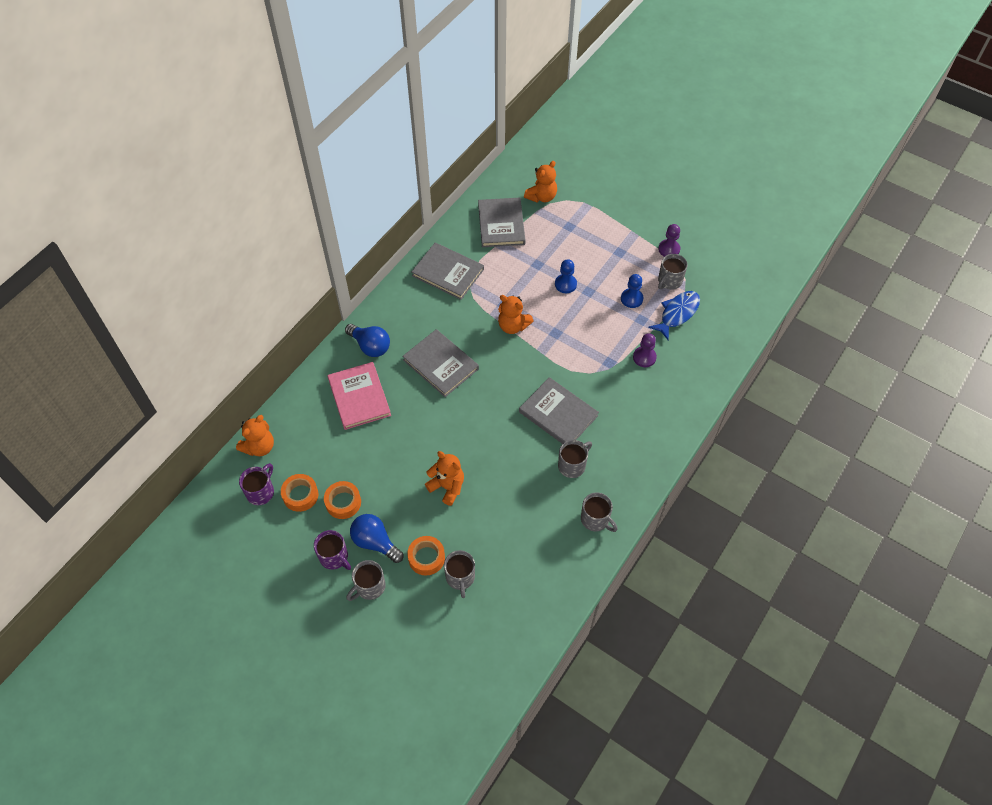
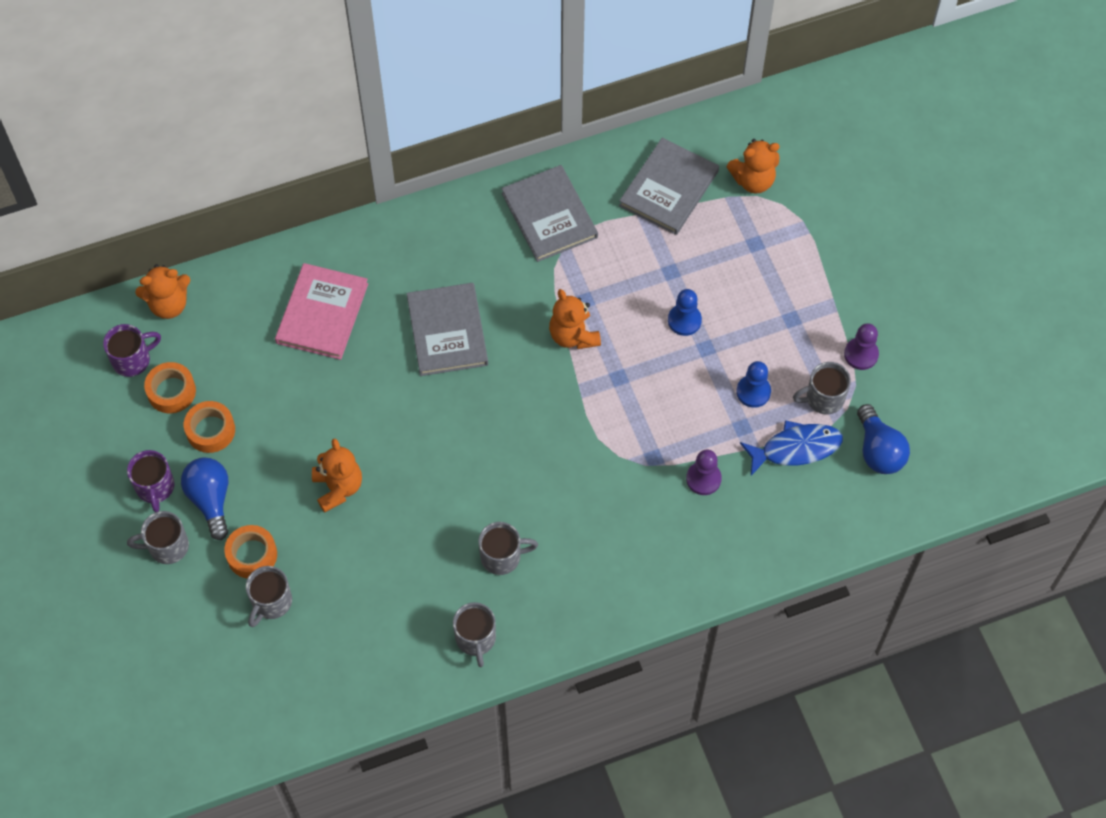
camera: 35 degrees right, 5 degrees up
blue light bulb [345,324,390,357] -> blue light bulb moved to [857,404,910,474]
grey book [519,377,599,444] -> none

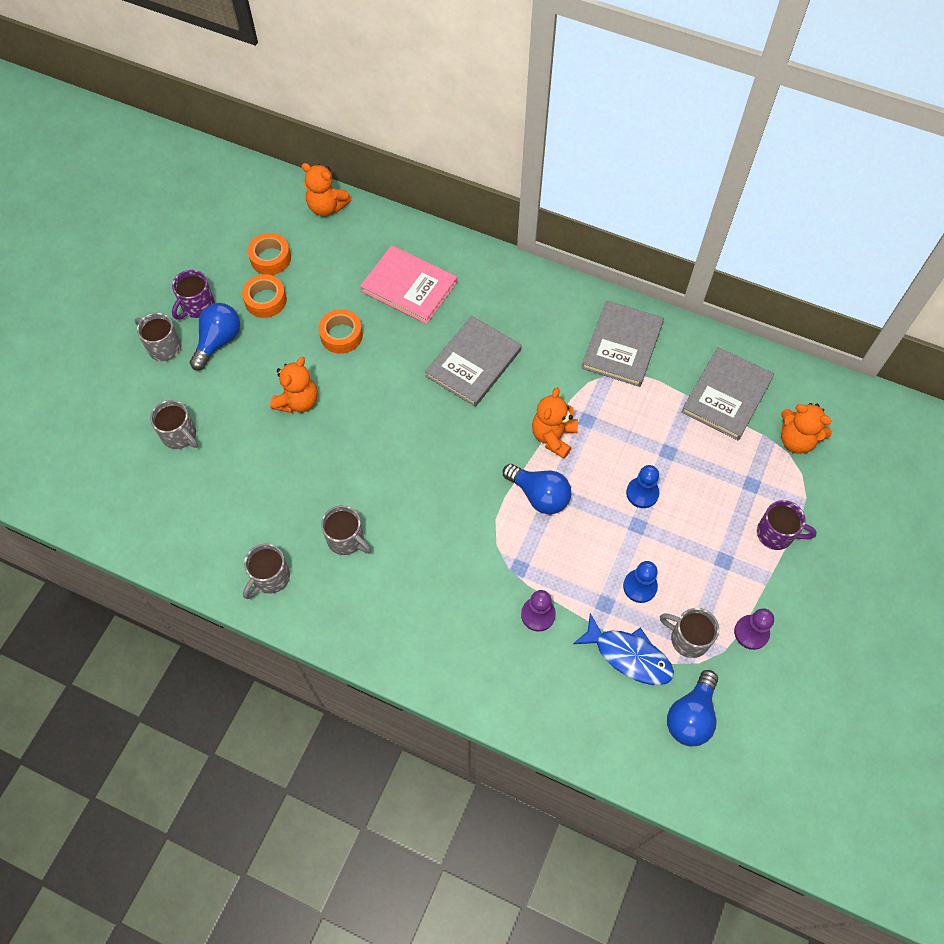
camera: 45 degrees right, 0 degrees up
purple mug [103,324,161,377] -> purple mug moved to [757,500,817,550]
orange tape [224,525,277,579] -> orange tape moved to [318,309,363,354]
grey mug [246,566,292,627] -> grey mug turned 120 degrees counterclockwise [150,400,198,449]
pink book [275,263,368,360] -> pink book turned 60 degrees clockwise [360,245,457,324]
grey book [619,138,719,235] -> grey book turned 45 degrees counterclockwise [681,347,774,440]
none -> blue light bulb [503,464,572,514]

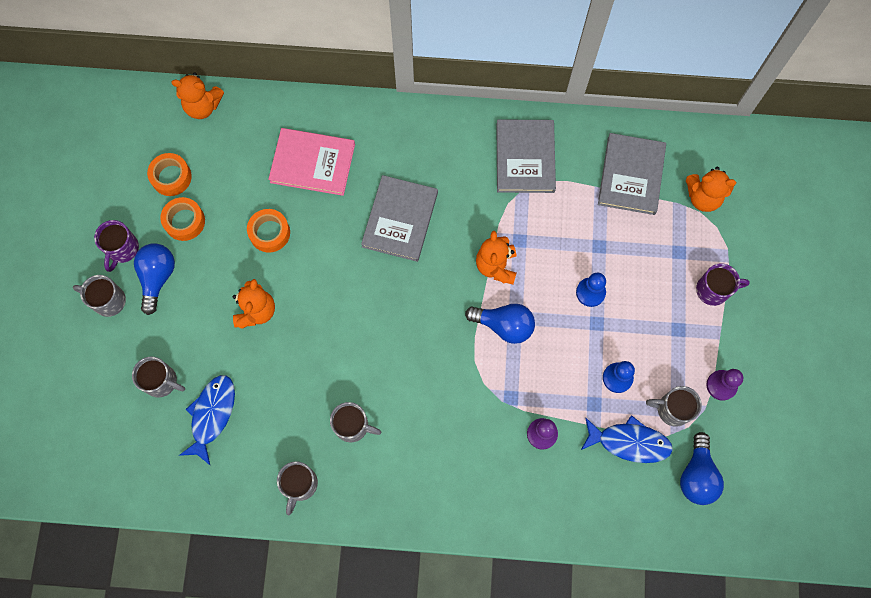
camera: 20 degrees left, 10 degrees up
none -> blue fish [179,375,235,466]

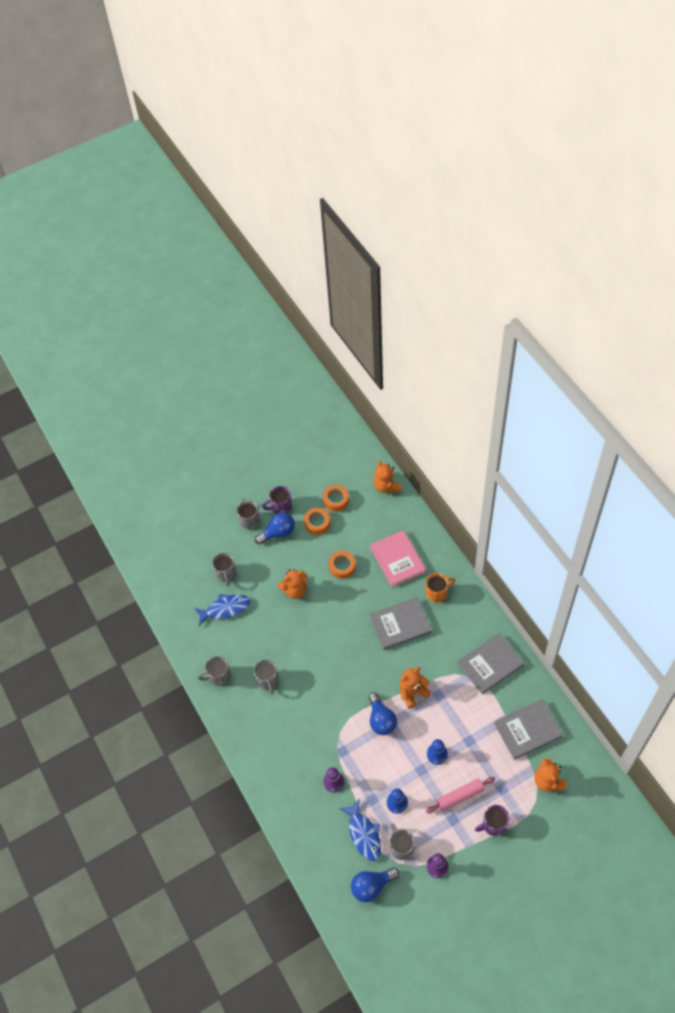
camera: 60 degrees right, 15 degrees down
purple mug [696,263,750,306] -> purple mug turned 105 degrees clockwise [475,805,510,836]
none -> orange mug [426,573,456,603]
none -> pink rolling pin [426,777,495,813]

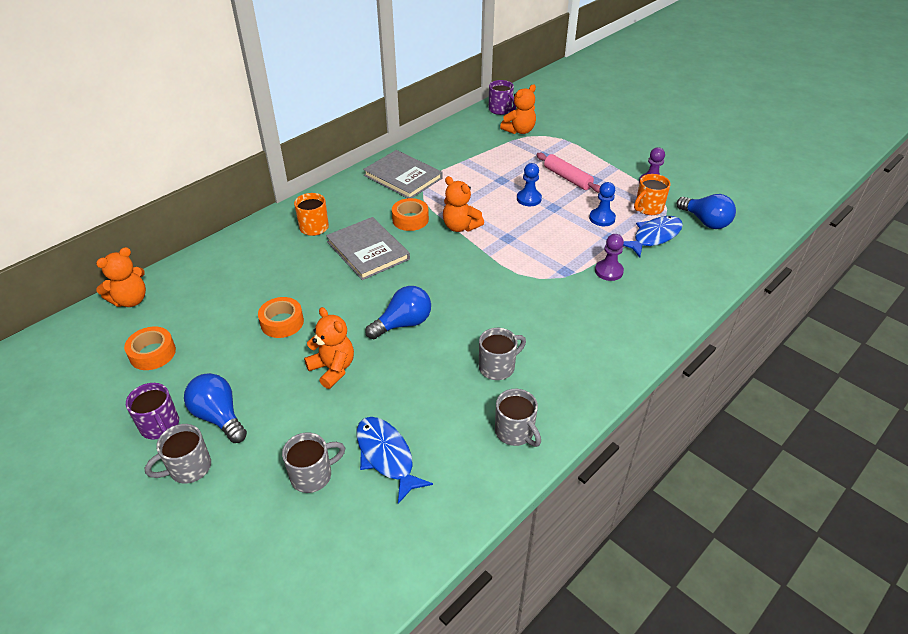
camera: 110 degrees left, 15 degrees down
orange tape [304,508,330,535] -> orange tape moved to [392,198,429,231]
blue light bulb [369,693,397,735] -> blue light bulb moved to [365,286,431,339]
pink book [370,530,426,587] -> none
grey mug [389,823,415,860] -> orange mug [634,174,671,215]
purple mug [475,805,510,836] -> purple mug moved to [489,80,516,115]
grey book [494,699,563,760] -> none

